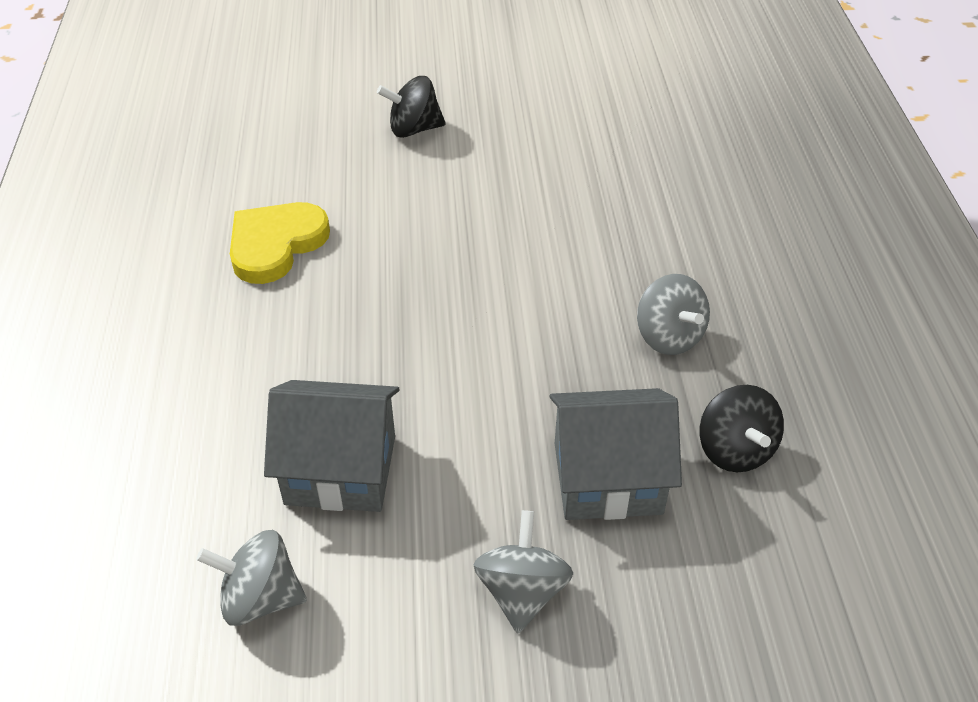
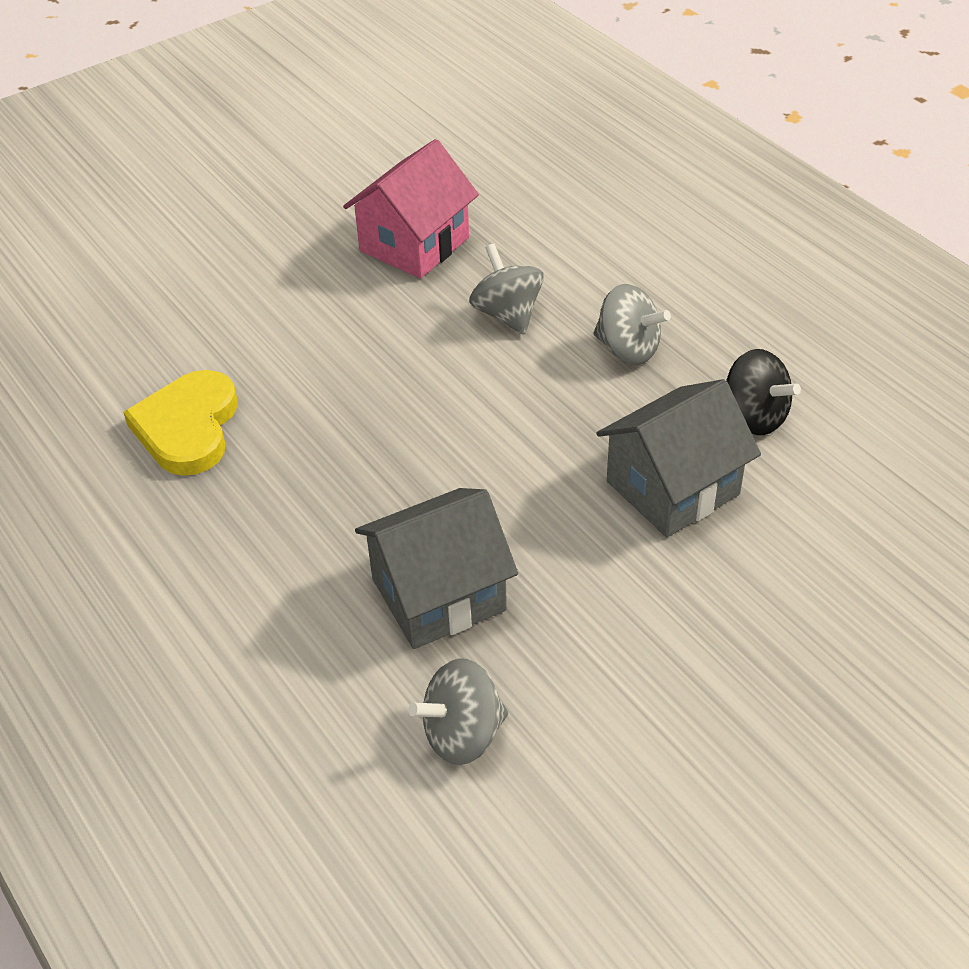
camera: 30 degrees left, 0 degrees up
black spinning top [377,76,446,138] -> none
grey spinning top [473,510,573,633] -> grey spinning top moved to [469,244,544,335]
none -> pink house [343,139,479,279]

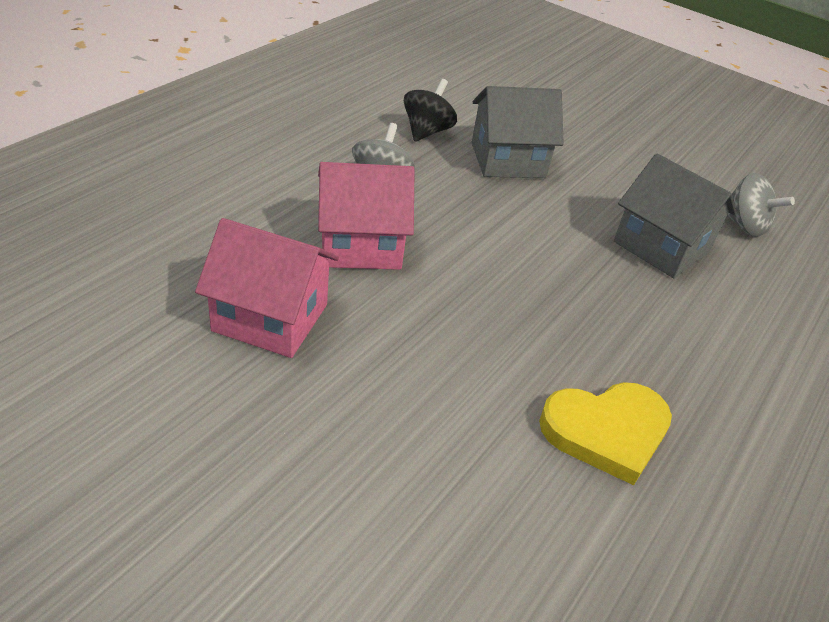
camera: 115 degrees left, 5 degrees down
grey spinning top [469,244,544,335] -> pink house [318,162,415,270]
grey house [596,379,761,537] -> grey house turned 45 degrees counterclockwise [472,86,564,178]

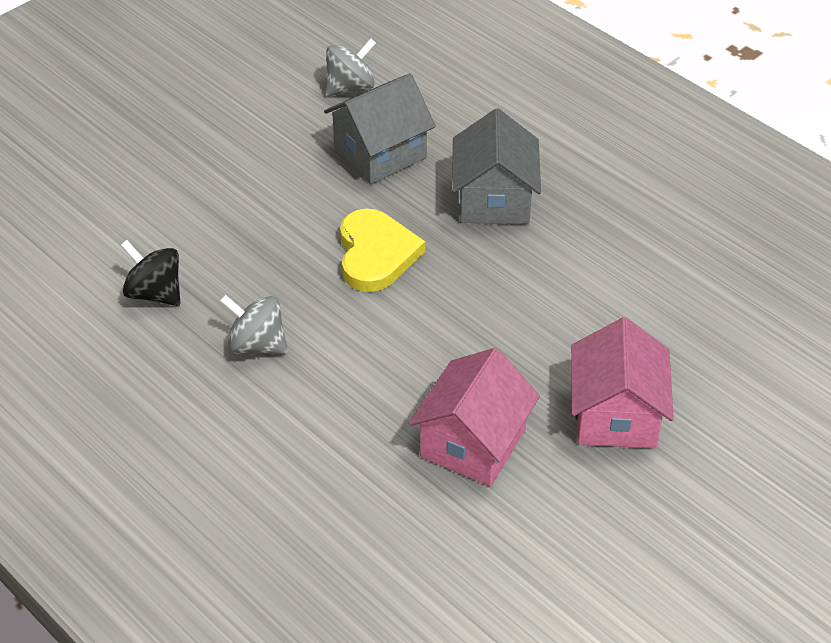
camera: 75 degrees left, 5 degrees up
pink house [318,162,415,270] -> pink house moved to [571,317,674,448]
grey house [472,86,564,178] -> grey house moved to [452,108,541,224]
yellow heart [539,382,672,485] -> yellow heart moved to [340,209,425,292]

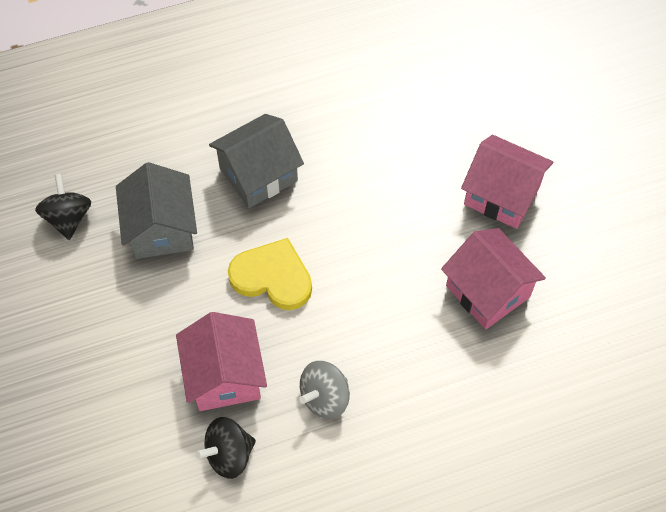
camera: 65 degrees left, 15 degrees up
grey spinning top [325,38,376,96] -> black spinning top [35,174,91,240]
grey house [452,108,541,224] -> grey house turned 60 degrees counterclockwise [209,114,304,208]
none -> pink house [176,312,267,411]

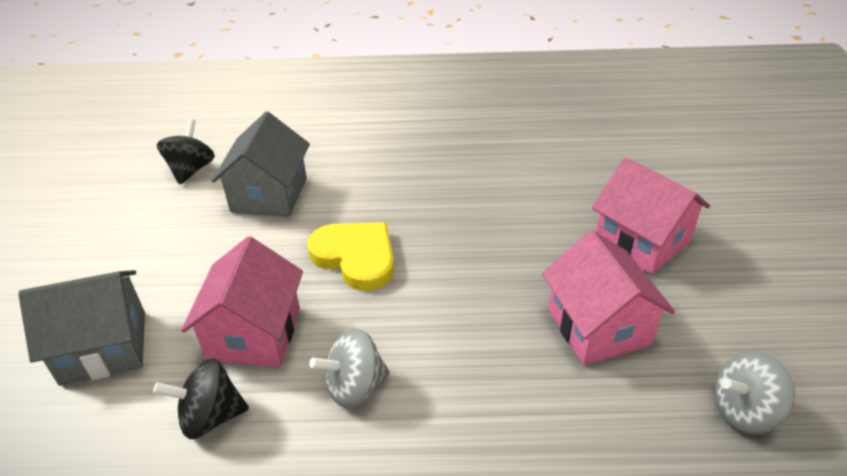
camera: 20 degrees right, 20 degrees down
grey house [209,114,304,208] -> grey house moved to [18,270,145,386]
none -> grey spinning top [714,351,795,434]

